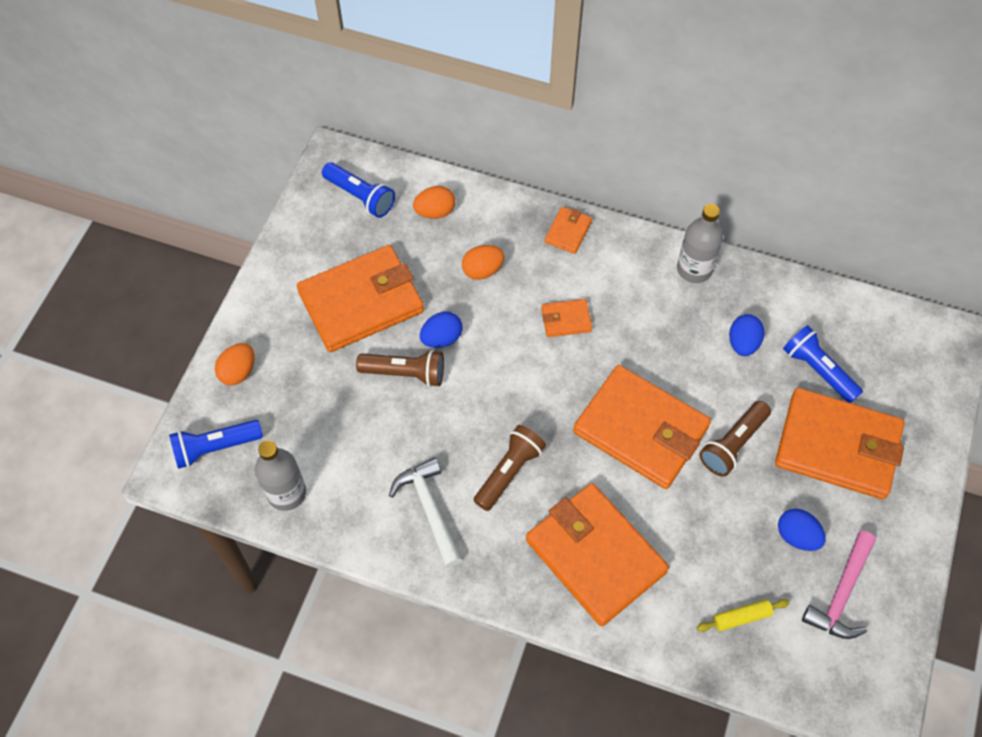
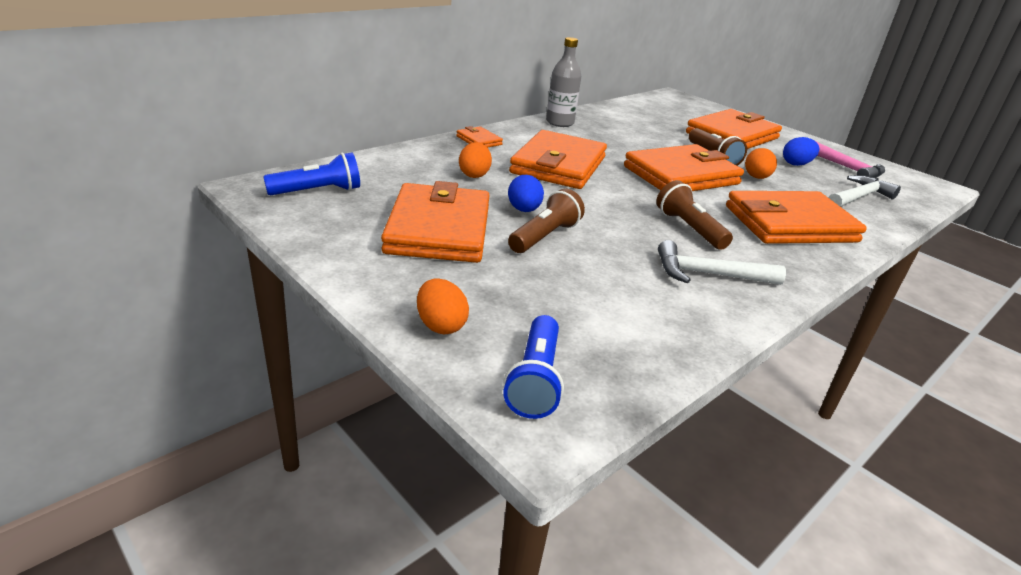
camera: 65 degrees left, 30 degrees down
grey bottle [255,440,306,511] -> none
orange egg [413,186,455,219] -> orange egg moved to [745,148,777,179]
orange wallet [541,299,592,337] -> orange wallet [509,130,607,189], size x2.30
yellow rolling pin [697,599,790,632] -> white hammer [828,175,901,207]
blue egg [729,314,765,356] -> none
blue flashlight [783,325,863,403] -> none

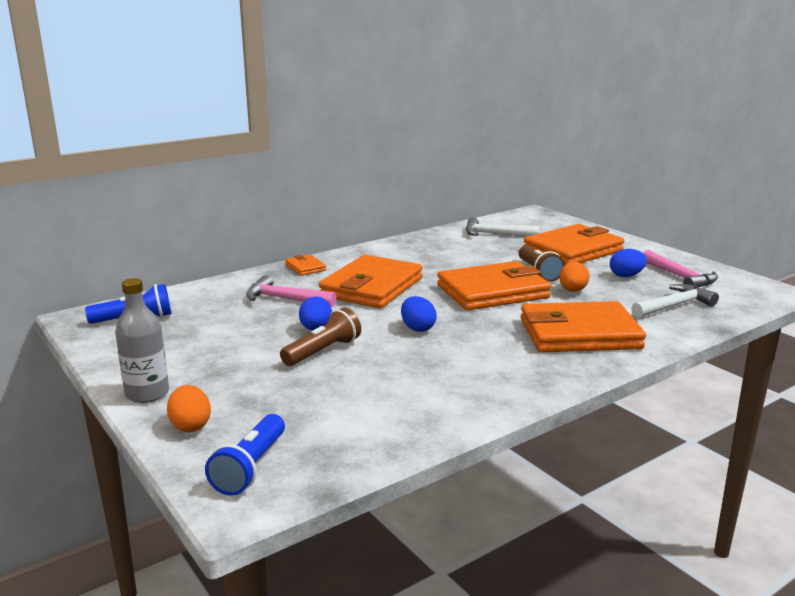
camera: 10 degrees right, 10 degrees down
orange wallet [381,181,490,263] -> none
orange egg [459,142,492,178] -> pink hammer [246,275,337,307]
grey bottle [546,37,581,127] -> grey bottle moved to [115,278,169,403]
brown flashlight [656,180,733,250] -> none
white hammer [658,240,786,285] -> white hammer moved to [466,217,540,237]
none -> blue egg [401,296,437,332]

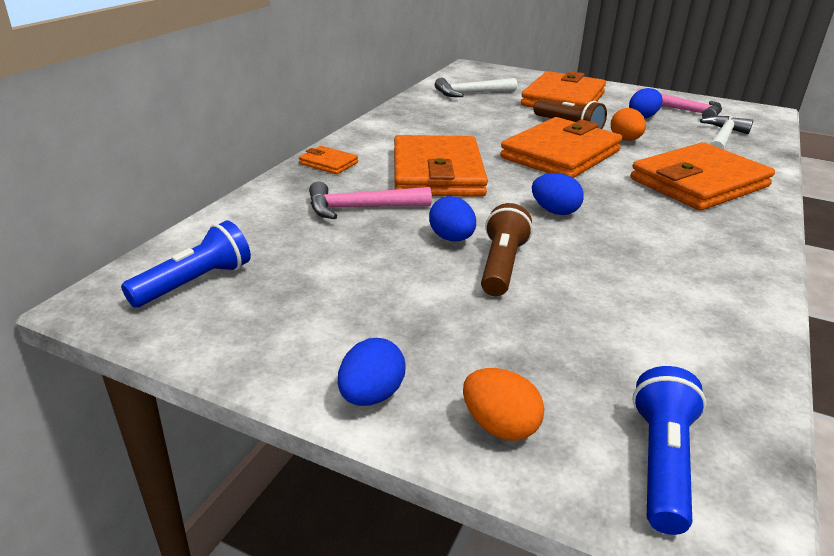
camera: 30 degrees left, 10 degrees up
grey bottle [115,278,169,403] -> blue egg [338,338,406,406]
blue flashlight [205,414,285,496] -> blue flashlight turned 150 degrees counterclockwise [632,366,706,535]

